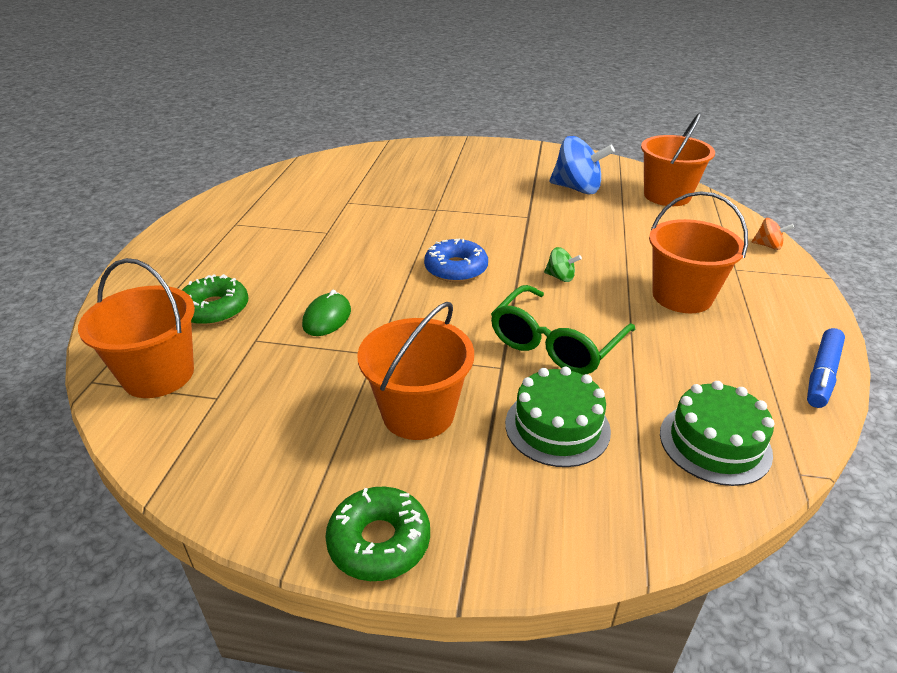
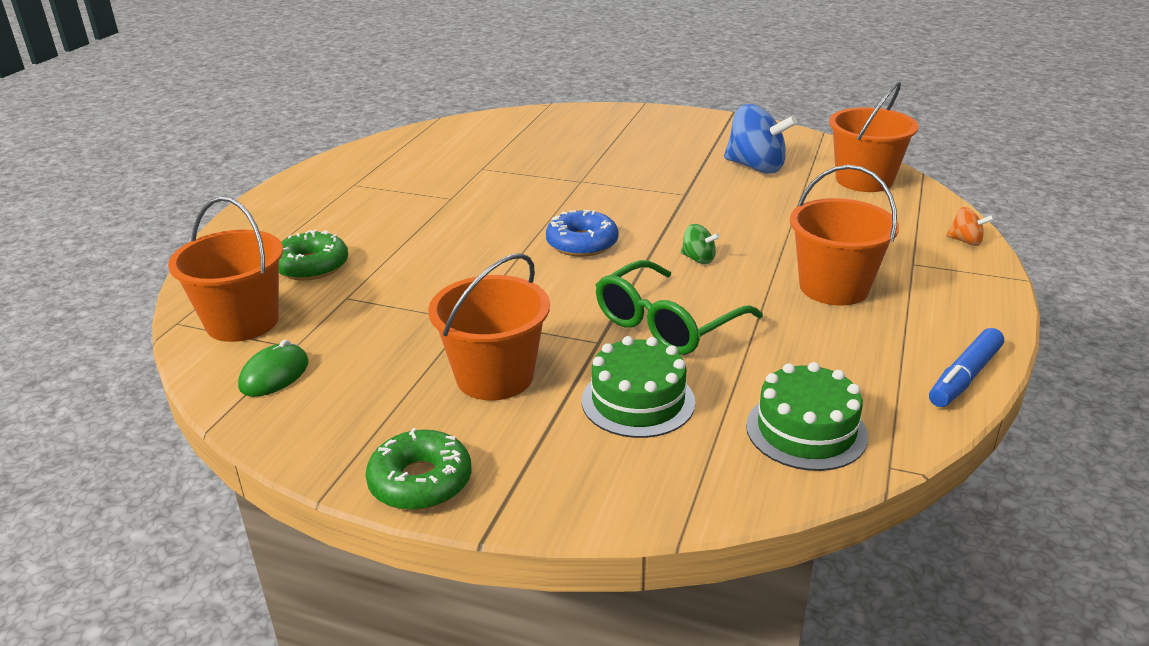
camera: 10 degrees right, 5 degrees down
green mouse [302,290,351,336] -> green mouse moved to [238,339,309,397]

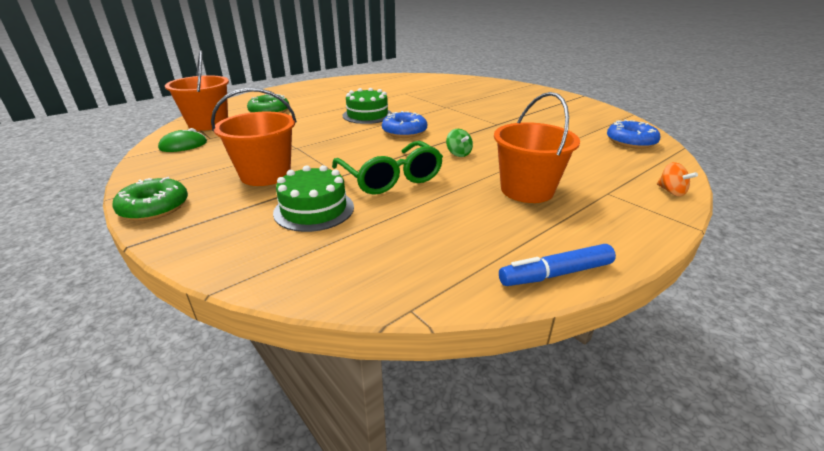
camera: 30 degrees right, 0 degrees up
green glasses [596,260,763,355] -> green glasses turned 105 degrees counterclockwise [332,141,443,195]
blue spinning top [724,104,797,174] -> none
green cake [746,362,868,471] -> green cake moved to [343,88,392,124]
orange bucket [829,81,918,192] -> blue donut [607,120,661,149]

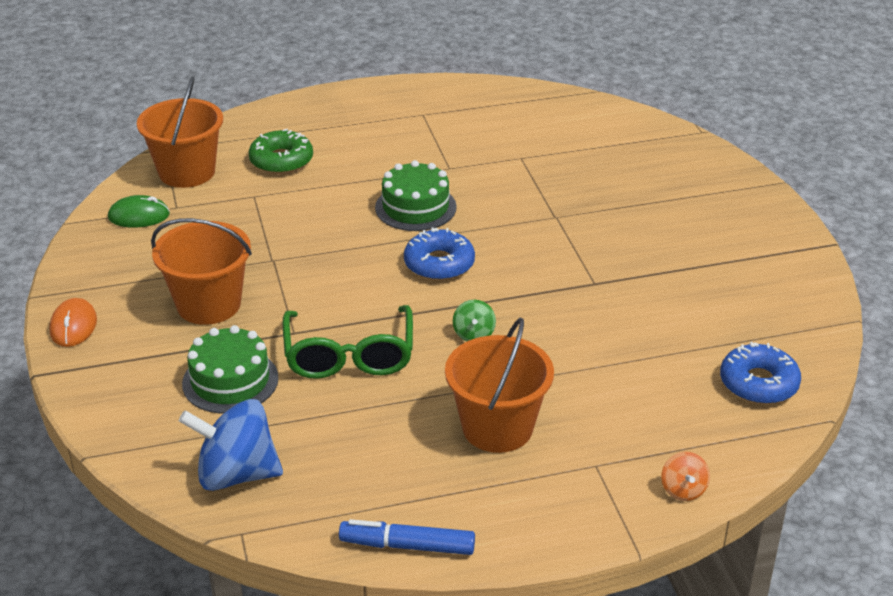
camera: 25 degrees right, 5 degrees up
green donut [112,177,188,221] -> orange mouse [49,298,97,347]
none -> blue spinning top [179,399,283,491]

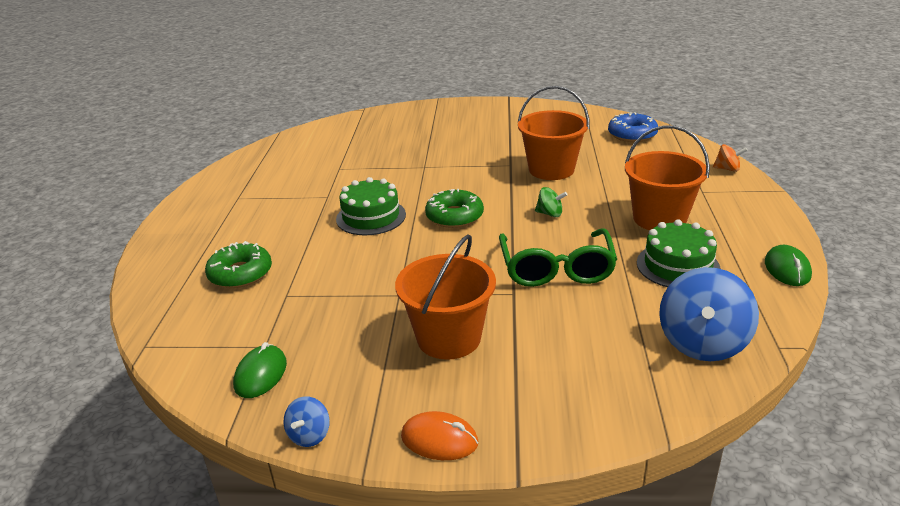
camera: 70 degrees left, 5 degrees down
orange bucket [137,76,223,188] -> orange bucket moved to [518,86,589,180]
green cake [182,325,279,413] -> green cake moved to [637,220,721,287]
green glasses [283,305,413,379] -> green glasses turned 75 degrees clockwise [499,228,617,287]
blue marker [339,519,475,555] -> green mouse [765,245,812,286]
blue donut [404,228,475,281] -> green donut [425,189,484,228]
none -> blue spinning top [284,396,330,447]

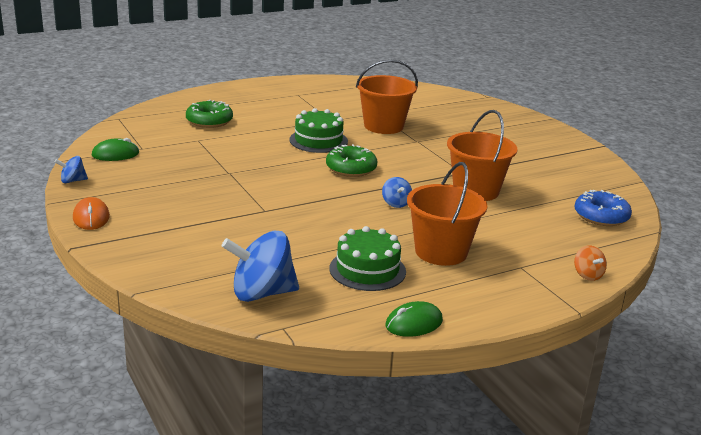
camera: 55 degrees right, 5 degrees down
orange bucket [395,234,496,360] -> orange bucket moved to [356,60,418,134]
green glasses [499,228,617,287] -> none
green spinning top [535,187,568,217] -> blue spinning top [382,177,412,208]

